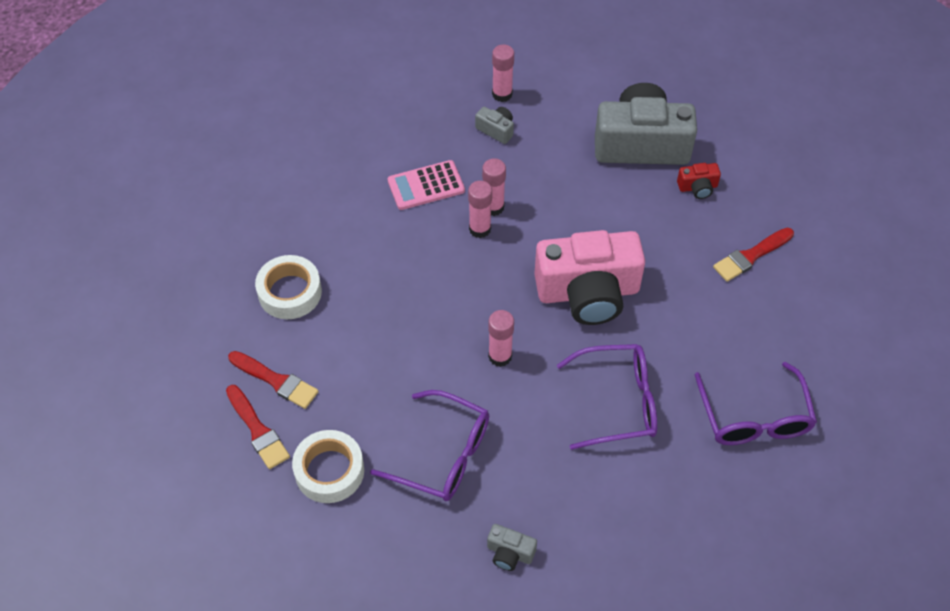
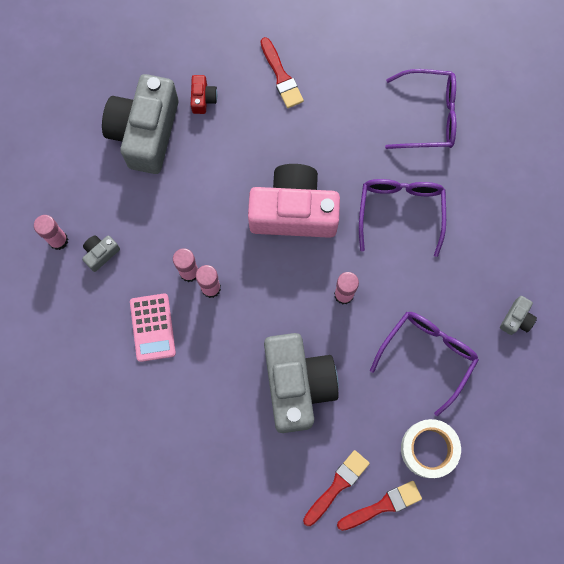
camera: 80 degrees left, 20 degrees up
white tape [255,255,322,319] -> none
pink camera [534,230,645,325] -> pink camera turned 90 degrees counterclockwise [248,164,340,238]
none -> grey camera [264,333,339,433]

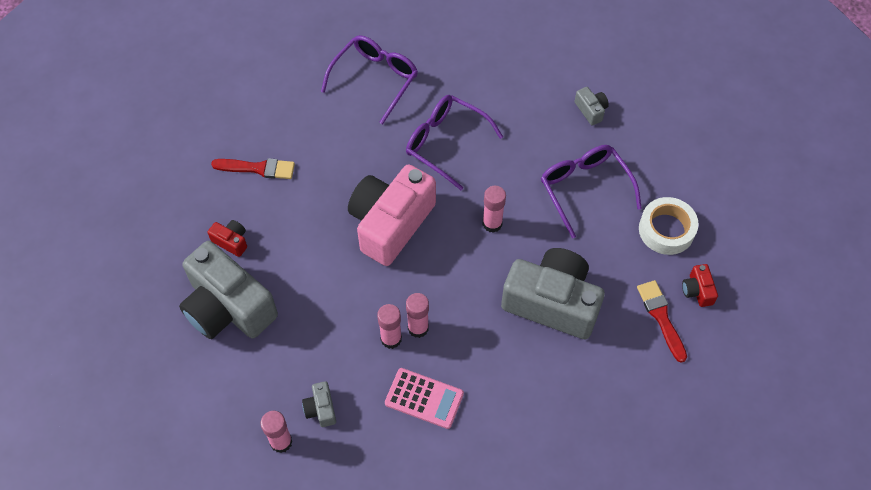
camera: 60 degrees left, 15 degrees down
red brush [337,481,422,531] -> red camera [682,264,718,307]

